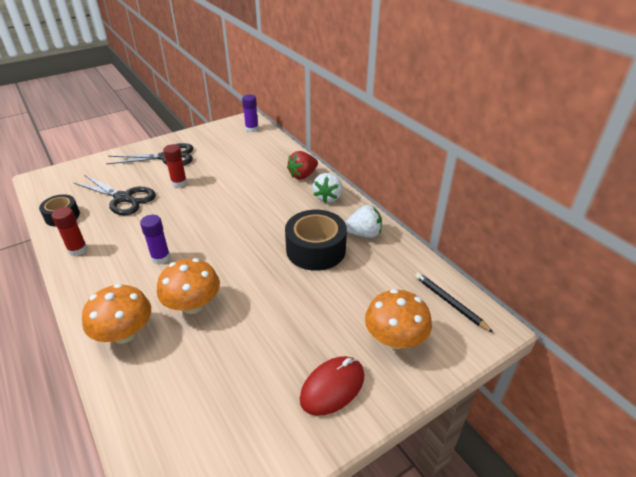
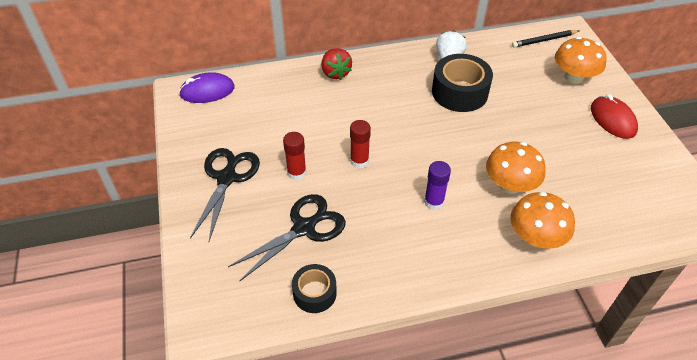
camera: 70 degrees left, 10 degrees up
red glue stick [52,207,87,256] -> red glue stick moved to [350,120,371,168]
purple glue stick [242,95,259,132] -> purple mouse [179,72,235,103]
white strawberry [312,173,342,203] -> none

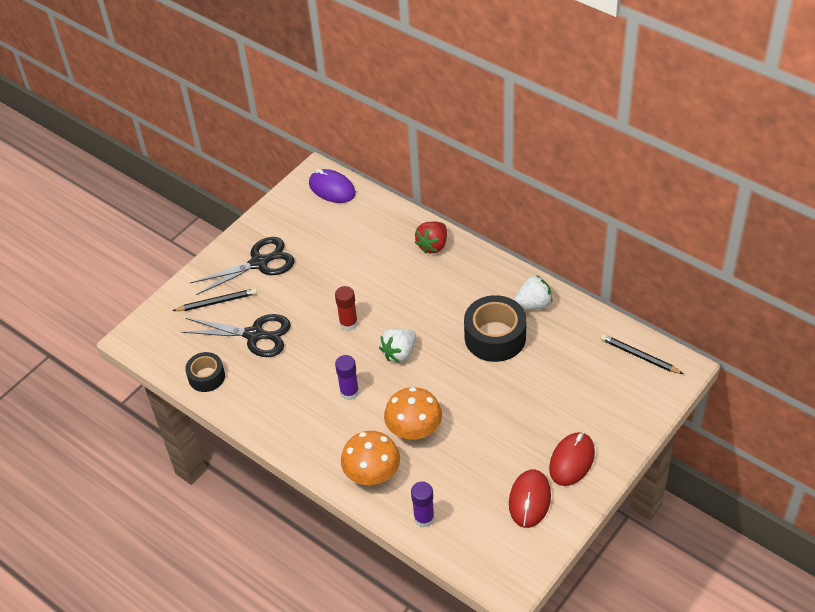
camera: 55 degrees right, 0 degrees up
red glue stick [283,132,306,180] -> none
orange mushroom [555,37,607,84] -> none
none -> black pencil [172,288,257,311]
none -> white strawberry [379,328,417,363]
none -> purple glue stick [411,481,435,528]
none -> red mouse [509,470,551,528]

